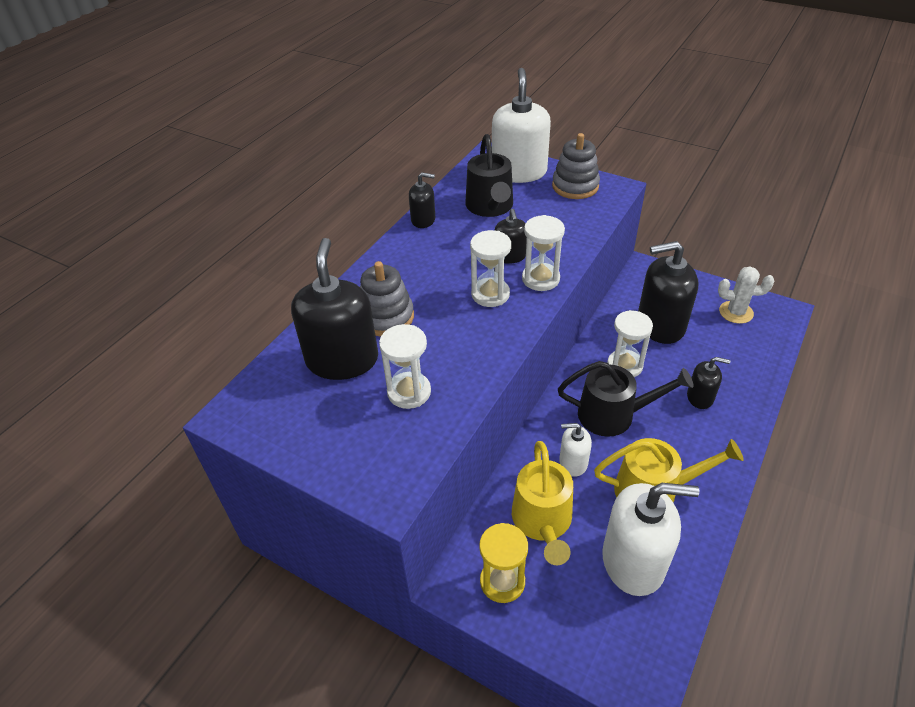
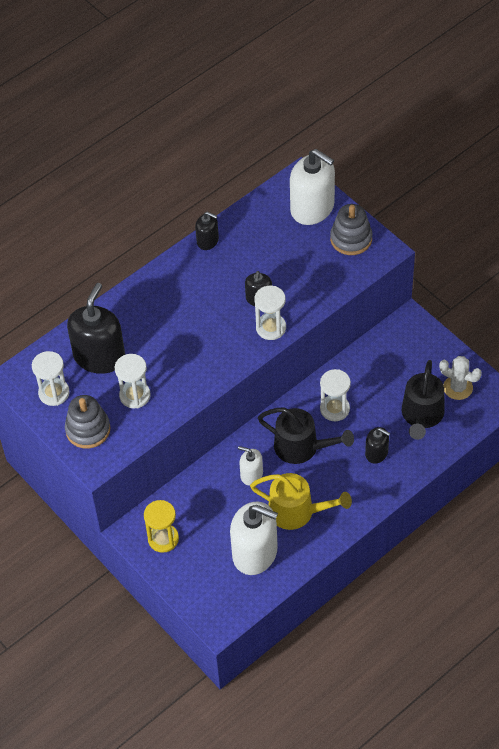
camera: 20 degrees right, 10 degrees up
grey stacking toy [360,261,414,337] -> grey stacking toy moved to [65,395,111,449]
black watering can [465,134,513,217] -> black watering can moved to [402,360,445,440]
white hourglass [470,230,511,307] -> white hourglass moved to [32,351,70,406]
white soap dispenser [492,68,551,183] -> white soap dispenser turned 105 degrees clockwise [290,149,335,225]
yellow watering can [512,441,573,565] -> none
black soap dispenser [638,241,699,344] -> none

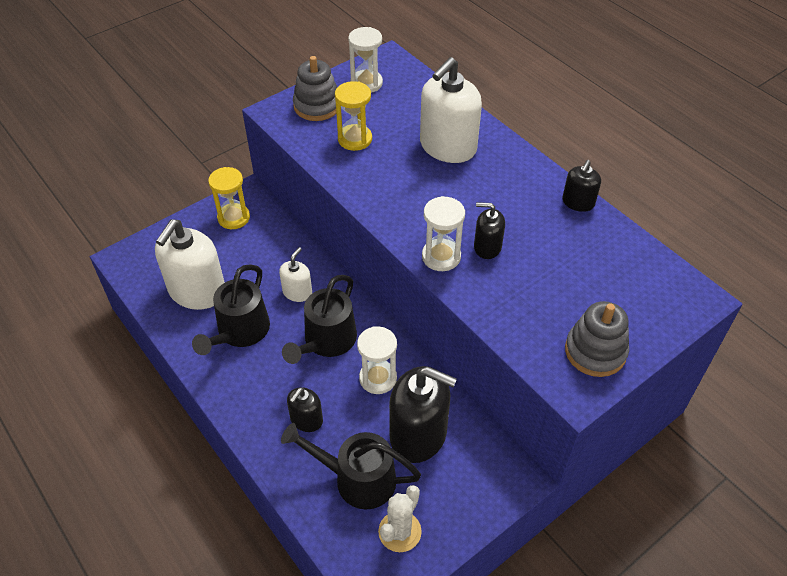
camera: 90 degrees right, 5 degrees down
black soap dispenser [67,283,125,374] -> black soap dispenser moved to [389,366,457,463]
white hourglass [115,354,151,408] -> yellow hourglass [335,81,372,151]
yellow watering can [250,473,352,530] -> black watering can [192,264,270,355]
white soap dispenser [290,149,335,225] -> white soap dispenser moved to [420,57,482,163]

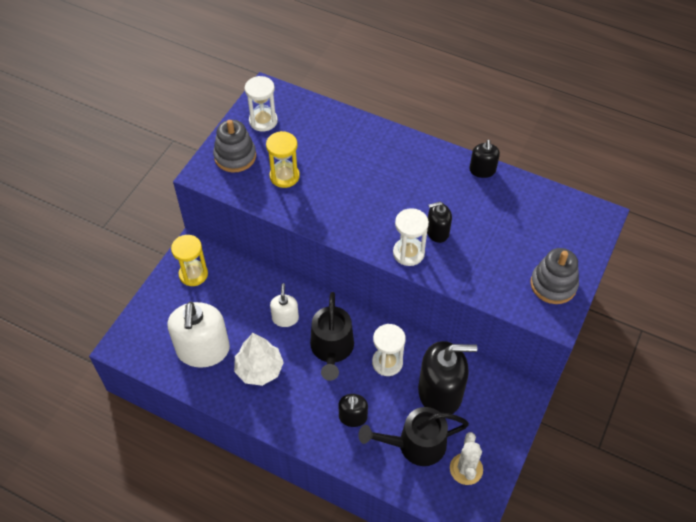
camera: 25 degrees left, 5 degrees up
black watering can [192,264,270,355] -> white tree [234,333,284,386]
white soap dispenser [420,57,482,163] -> none

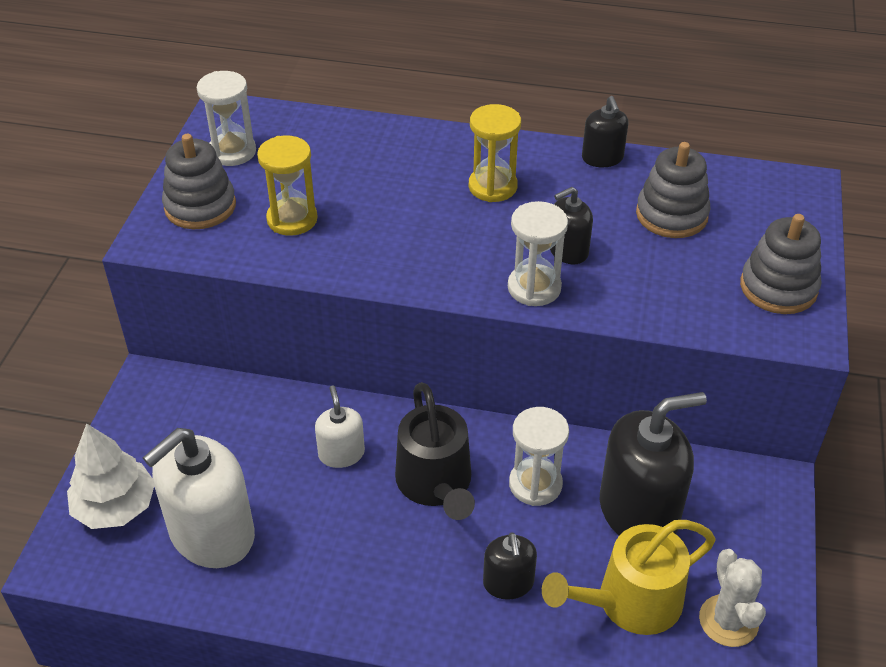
camera: 15 degrees left, 10 degrees down
white soap dispenser [168,301,230,368] -> white soap dispenser turned 60 degrees clockwise [143,428,255,568]
yellow hourglass [171,235,208,286] -> yellow hourglass moved to [469,104,521,202]
white tree [234,333,284,386] -> white tree moved to [67,423,154,529]
black watering can [358,407,469,466] -> yellow watering can [542,520,716,635]
none -> grey stacking toy [636,142,711,238]

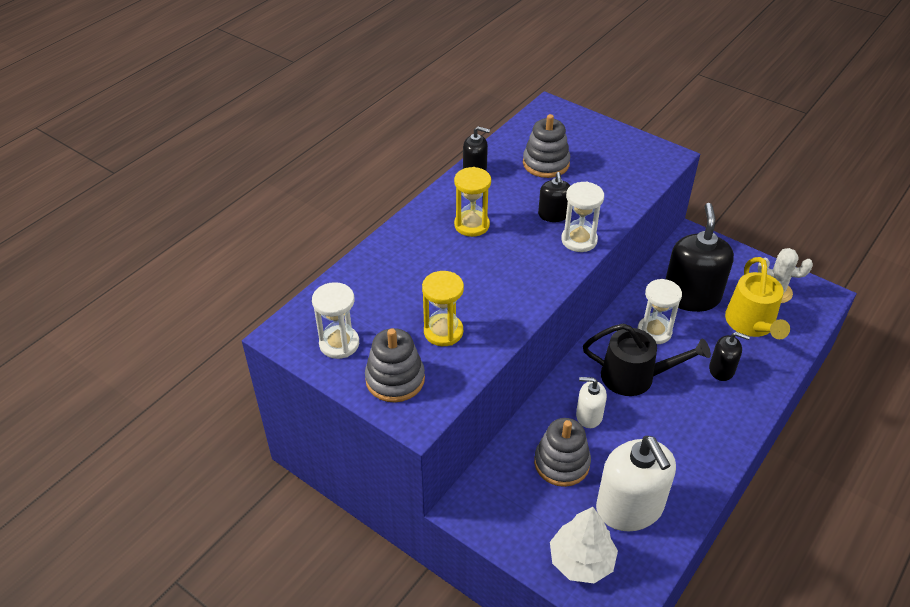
camera: 65 degrees left, 0 degrees up
grey stacking toy [740,214,821,314] -> grey stacking toy moved to [534,418,591,487]

